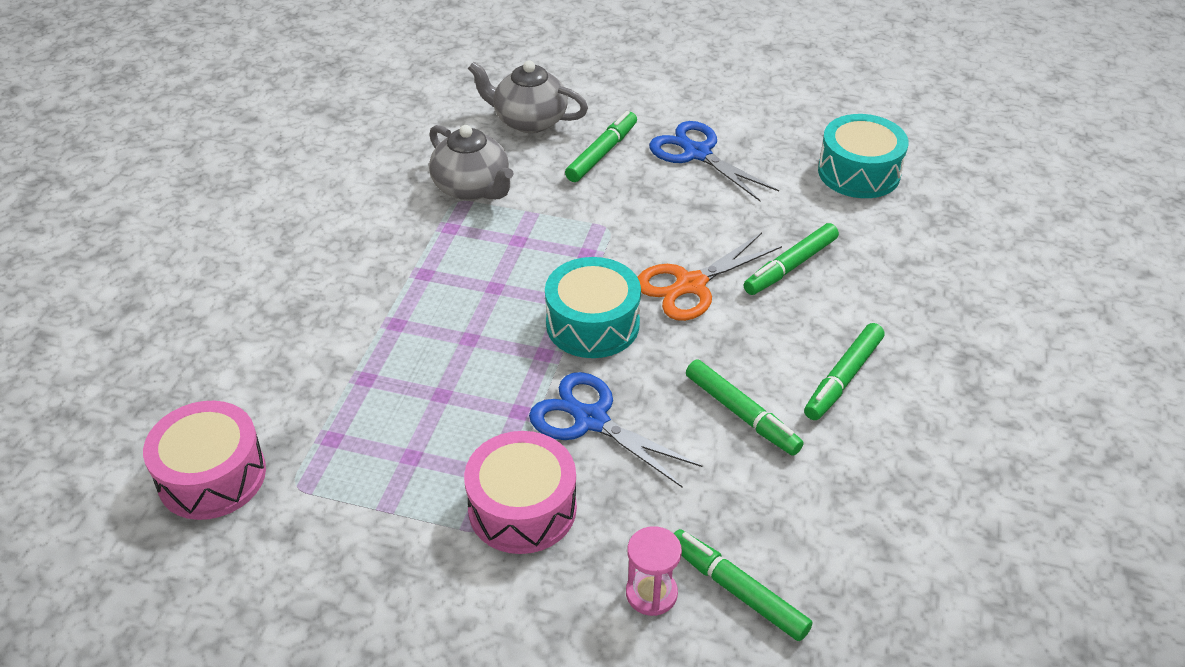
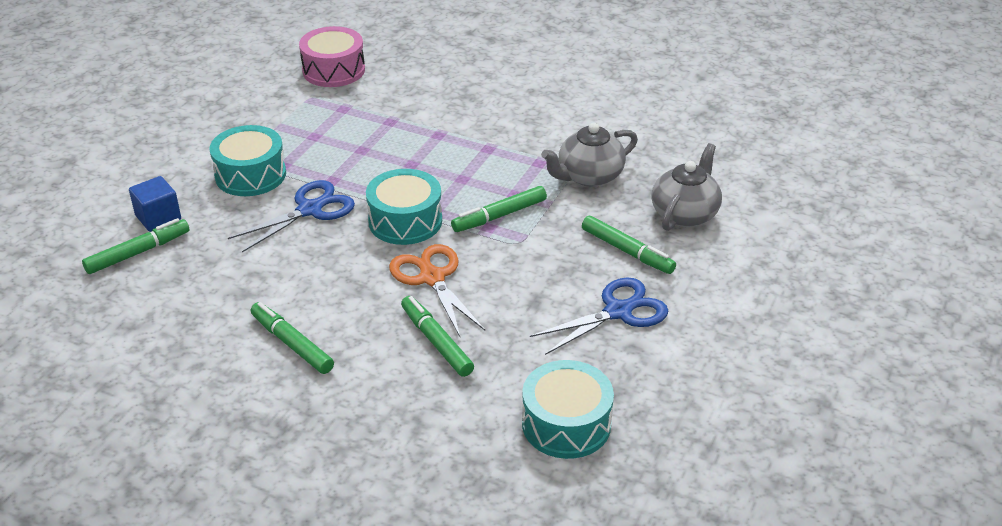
camera: 100 degrees right, 5 degrees down
pink drum [464,431,577,554] -> turquoise drum [209,125,286,196]
pink hourglass [626,526,682,616] -> blue cube [129,176,181,232]
green marker [686,360,803,456] -> green marker moved to [451,186,547,232]

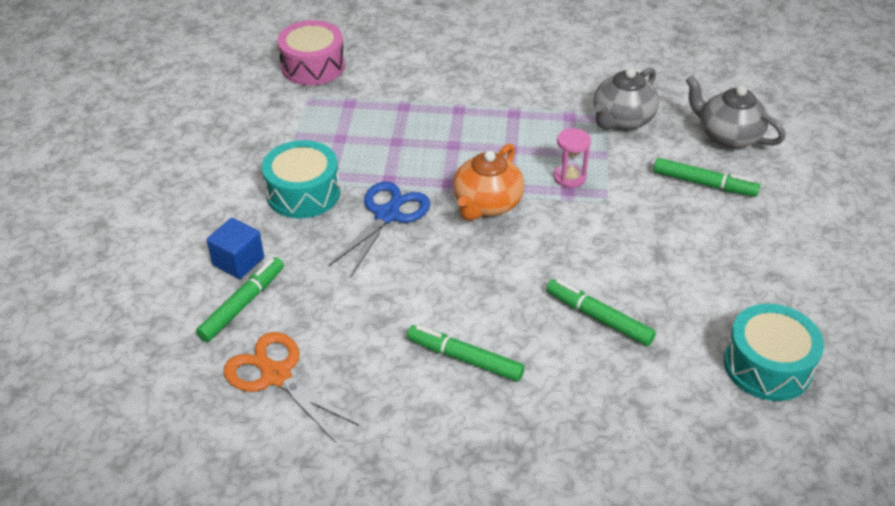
camera: 20 degrees left, 5 degrees up
turquoise drum [366,169,442,245] -> orange teapot [453,144,524,221]
orange scissors [389,244,485,337] -> orange scissors moved to [224,332,359,443]
green marker [451,186,547,232] -> pink hourglass [553,128,591,188]
blue scissors [530,277,668,355] -> none
grey teapot [651,143,722,231] -> grey teapot turned 60 degrees counterclockwise [686,76,785,149]

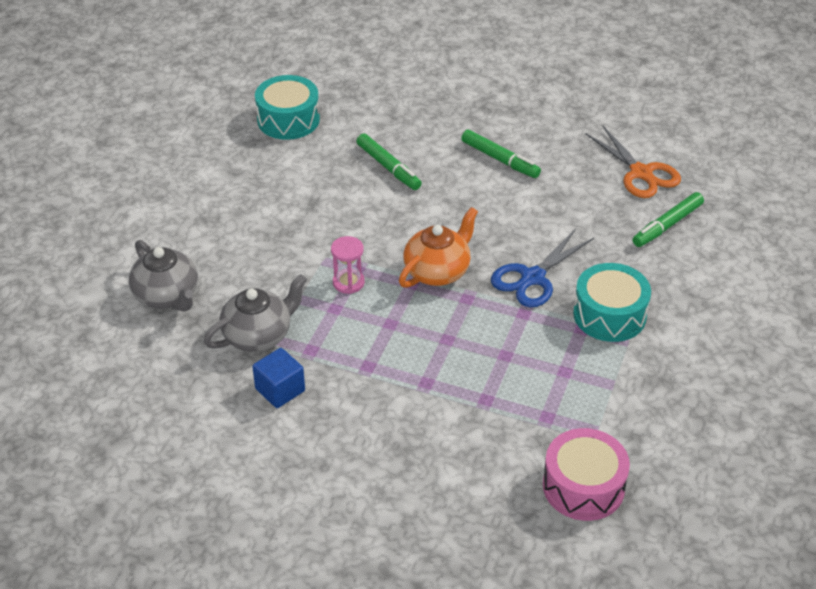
camera: 165 degrees left, 0 degrees up
blue cube [207,218,264,279] -> blue cube moved to [252,348,305,408]
green marker [654,158,760,197] -> none

